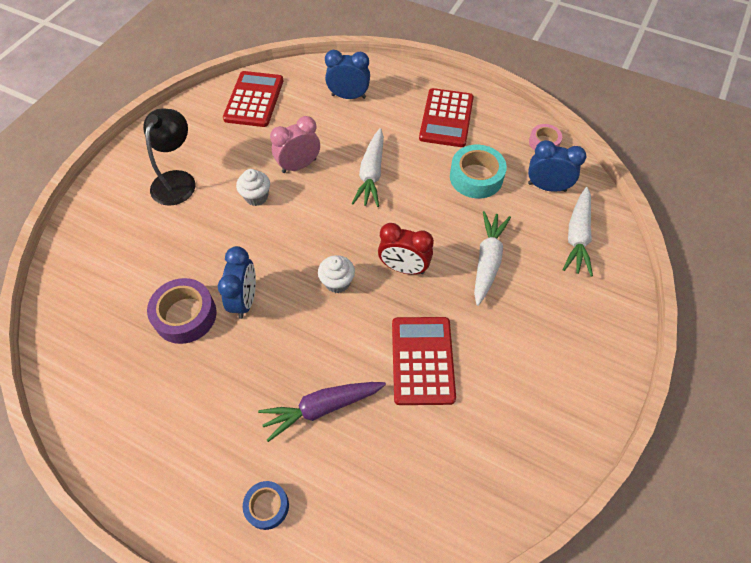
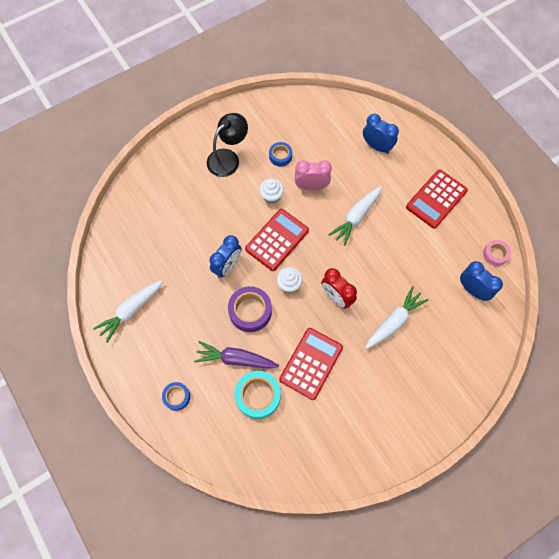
camera: 30 degrees right, 10 degrees up
purple tape [147,278,217,344] -> purple tape moved to [228,286,272,332]
red calculator [223,71,284,127] -> red calculator moved to [245,209,309,271]
turquoise tape [450,145,507,199] -> turquoise tape moved to [235,371,281,419]
white carrot [563,187,593,276] -> white carrot moved to [93,280,163,343]
none -> blue tape [269,142,292,166]

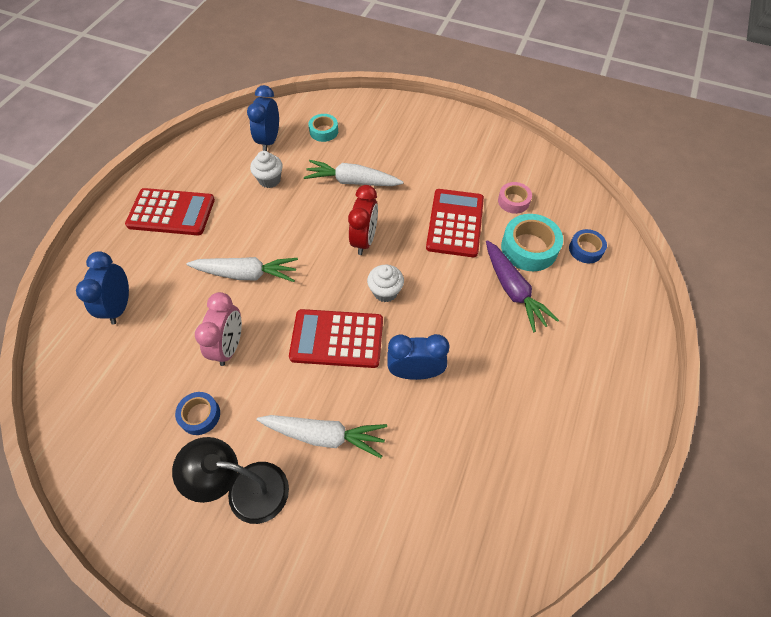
camera: 125 degrees left, 10 degrees down
white carrot [93,280,163,343] -> white carrot moved to [257,415,387,458]
blue tape [162,382,190,411] -> blue tape moved to [569,229,607,263]
purple tape [228,286,272,332] -> none
white cupcake [259,179,284,204] -> white cupcake moved to [250,151,283,188]
red calculator [279,328,343,400] -> red calculator turned 105 degrees clockwise [426,189,484,257]
pink clock [295,160,332,190] -> pink clock turned 135 degrees counterclockwise [195,292,242,366]
pink tape [483,240,511,266] -> pink tape moved to [498,182,532,214]
none -> turquoise tape [308,114,338,142]

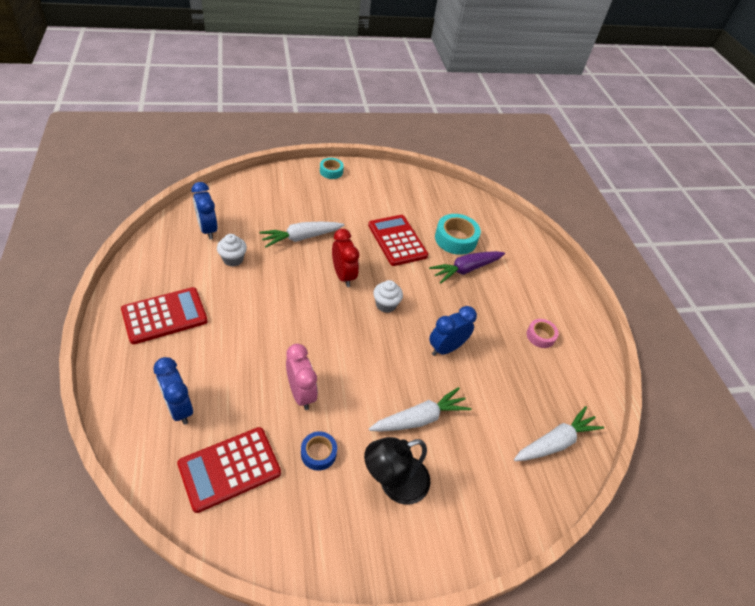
camera: 40 degrees left, 10 degrees down
white carrot [186,257,298,282] -> white carrot moved to [514,406,604,461]
red calculator [289,309,383,368] -> red calculator moved to [177,427,281,513]
turquoise tape [308,114,338,142] -> turquoise tape moved to [320,158,344,179]
purple carrot [486,240,559,332] -> purple carrot turned 120 degrees clockwise [429,251,505,283]
pink tape [498,182,532,214] -> pink tape moved to [527,319,559,348]
blue tape [569,229,607,263] -> none

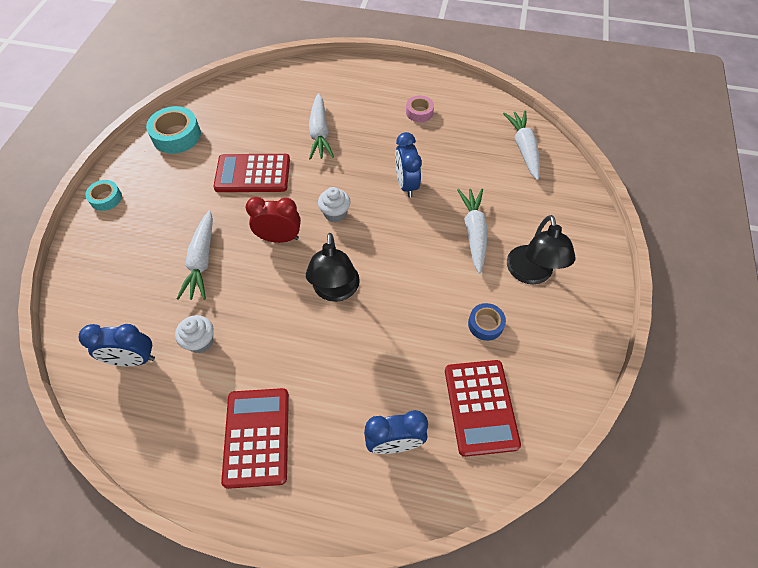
camera: 60 degrees left, 10 degrees up
pink clock [286,344,318,410] -> none
purple carrot [429,251,505,283] -> white carrot [309,93,334,160]
turquoise tape [435,214,481,255] -> turquoise tape moved to [146,106,201,154]
none -> black lamp [306,233,360,302]

